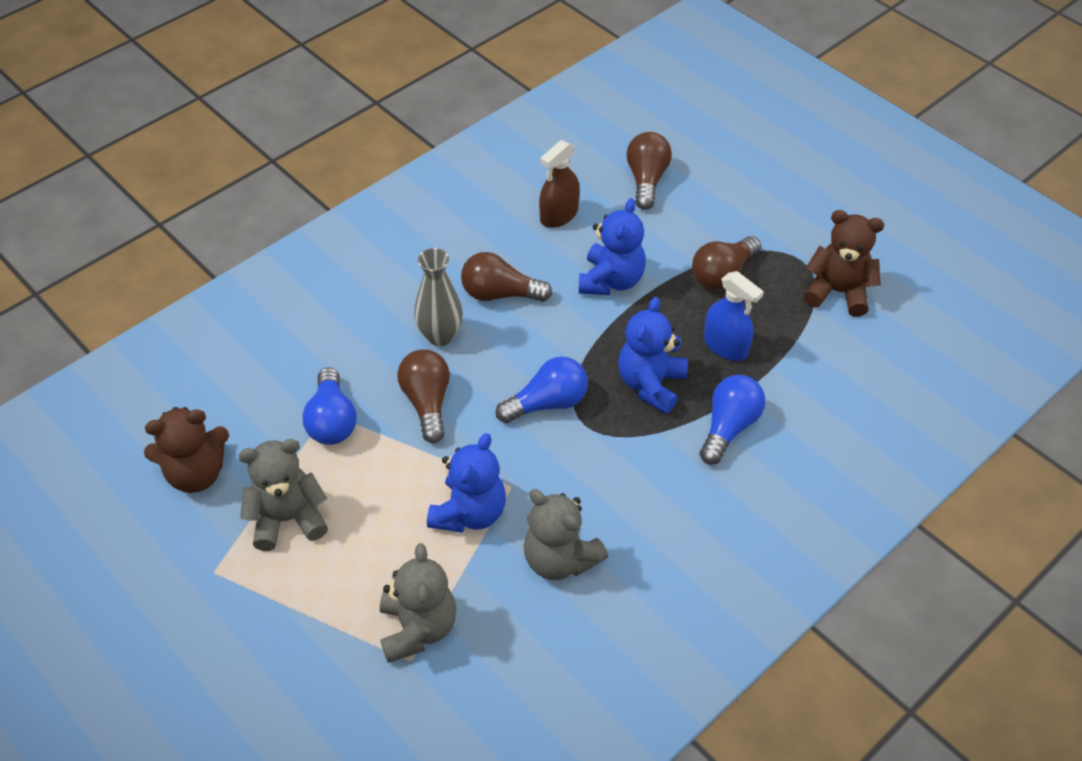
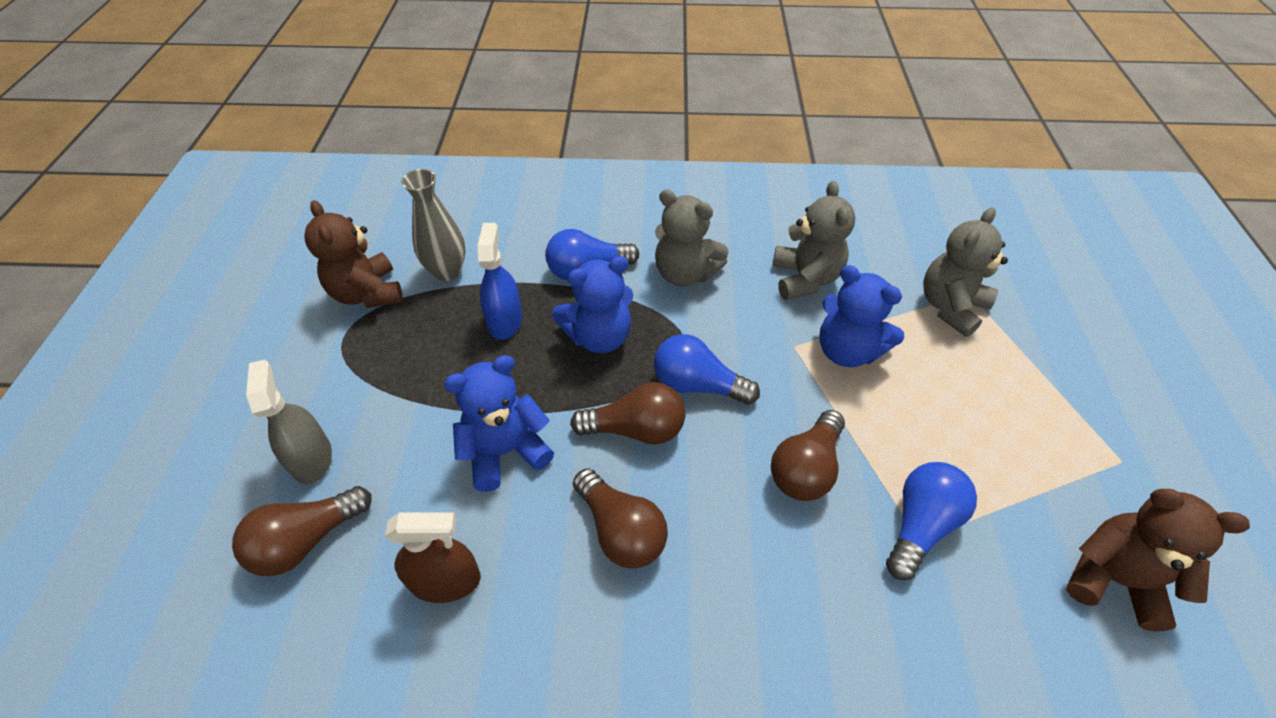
camera: 135 degrees left, 0 degrees up
grey teddy bear [238,439,328,551] -> grey teddy bear moved to [655,189,729,287]
grey vase [414,248,463,346] -> grey vase moved to [401,169,466,281]
blue teddy bear [427,433,506,533] -> blue teddy bear turned 120 degrees counterclockwise [820,265,904,367]
brown light bulb [692,236,761,290] -> brown light bulb moved to [570,382,685,445]
none -> grey spray bottle [246,359,332,484]

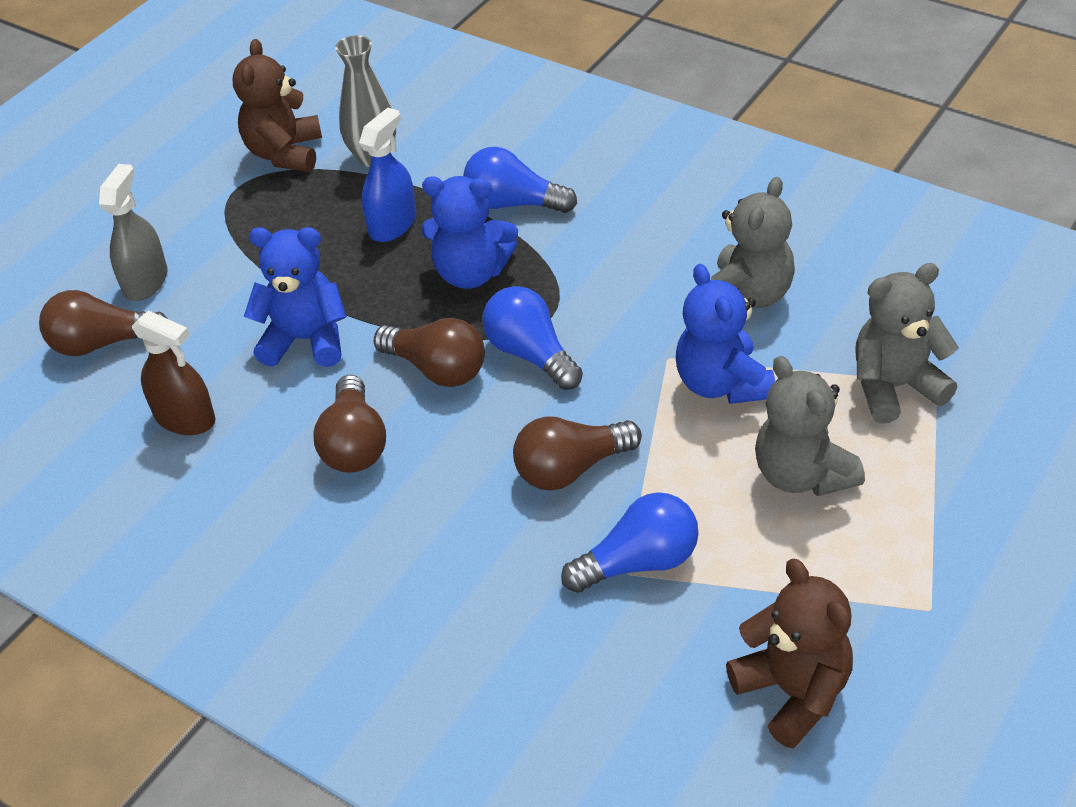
camera: 35 degrees right, 5 degrees down
grey teddy bear [655,189,729,287] -> grey teddy bear moved to [755,356,865,496]

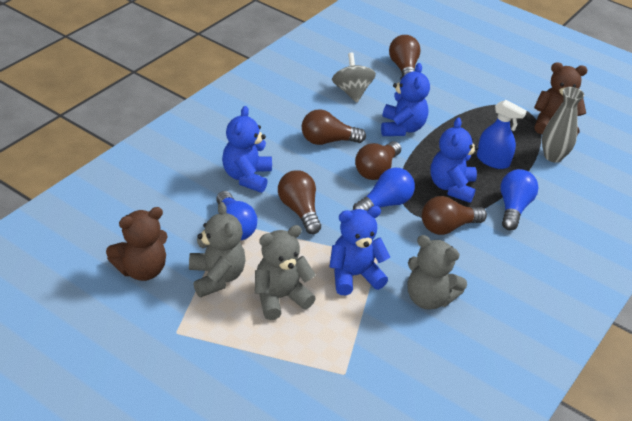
camera: 85 degrees right, 5 degrees down
grey spray bottle [99,164,167,301] -> none
brown spray bottle [132,310,215,435] -> grey spinning top [332,53,376,103]
grey teddy bear [856,263,959,424] -> grey teddy bear moved to [189,202,246,297]
none -> blue teddy bear [222,106,272,193]
none -> brown light bulb [422,196,487,235]

